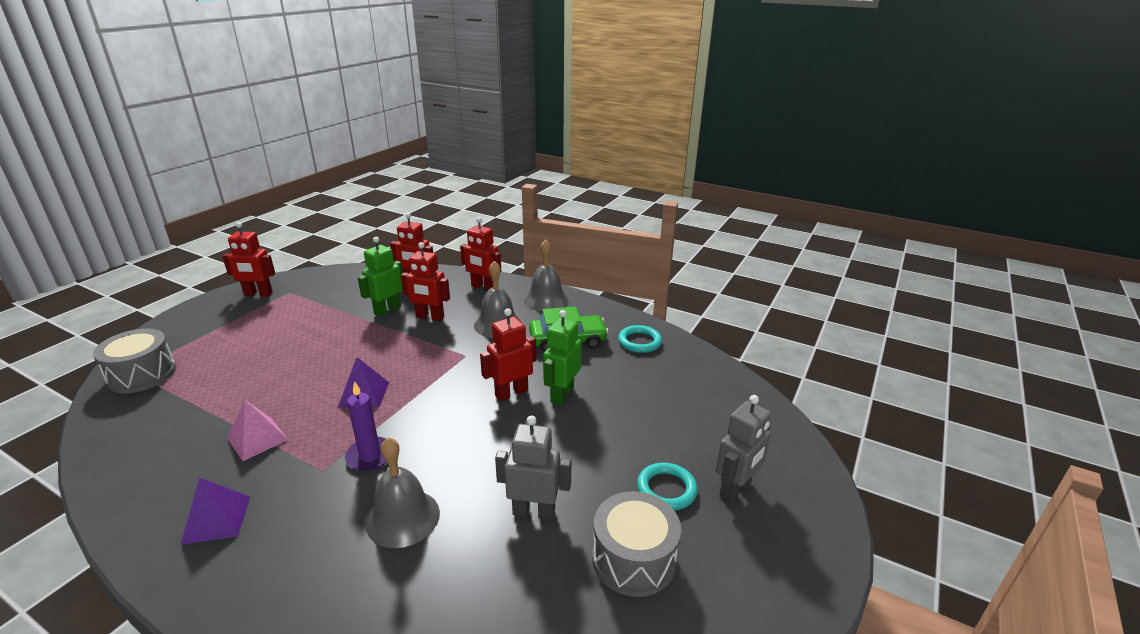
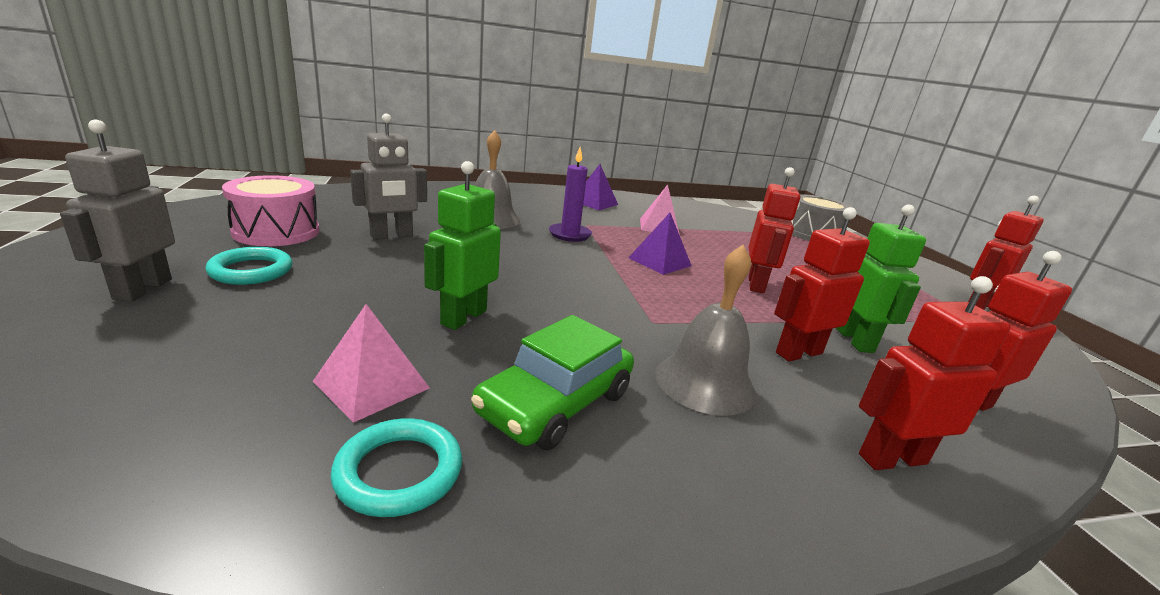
camera: 135 degrees right, 5 degrees down
red robot [480,309,536,401] -> red robot moved to [749,167,800,293]
grey bell [524,239,569,311] -> none
green robot [543,310,582,405] -> green robot turned 135 degrees counterclockwise [424,161,501,330]
grey drum [592,491,681,597] -> pink drum [222,175,319,246]
none -> pink pyramid [312,304,430,423]

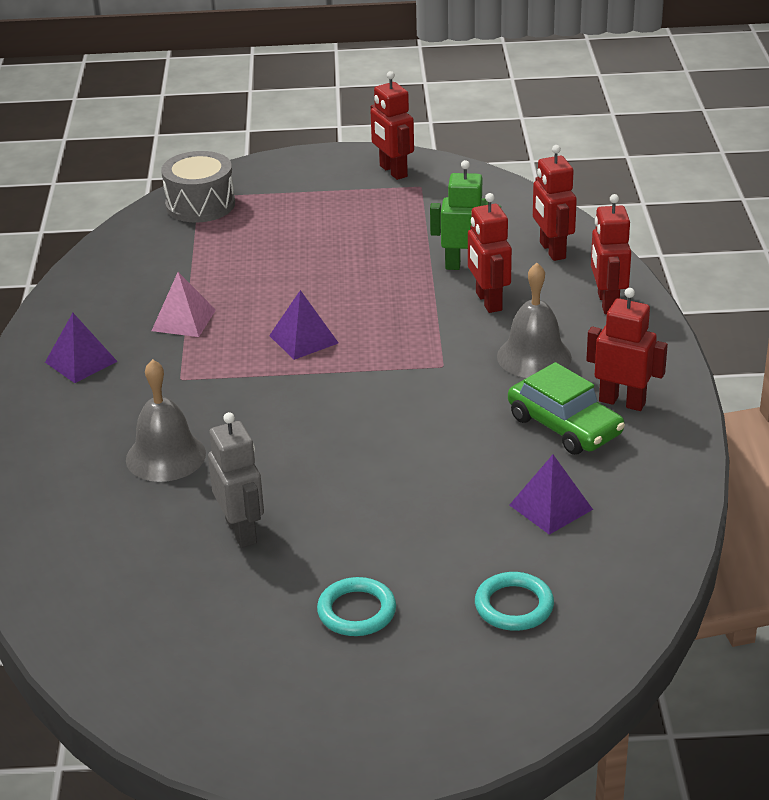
camera: 75 degrees left, 10 degrees up
grey robot [60,120,175,302] -> none
pink drum [222,175,319,246] -> none
pink pyramid [312,304,430,423] -> purple pyramid [510,455,593,535]
turquoise ring [331,418,462,517] -> turquoise ring moved to [475,572,554,631]
green robot [424,161,501,330] -> none
purple candle [549,147,592,242] -> none
red robot [749,167,800,293] -> red robot moved to [586,288,668,411]

